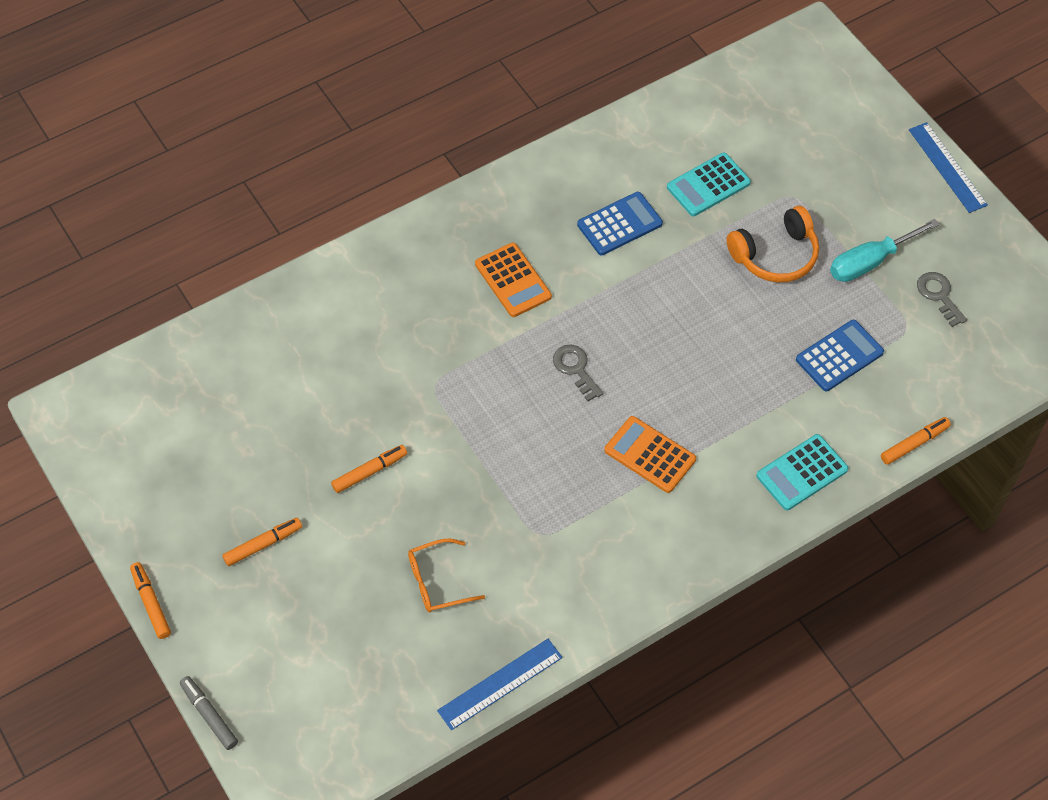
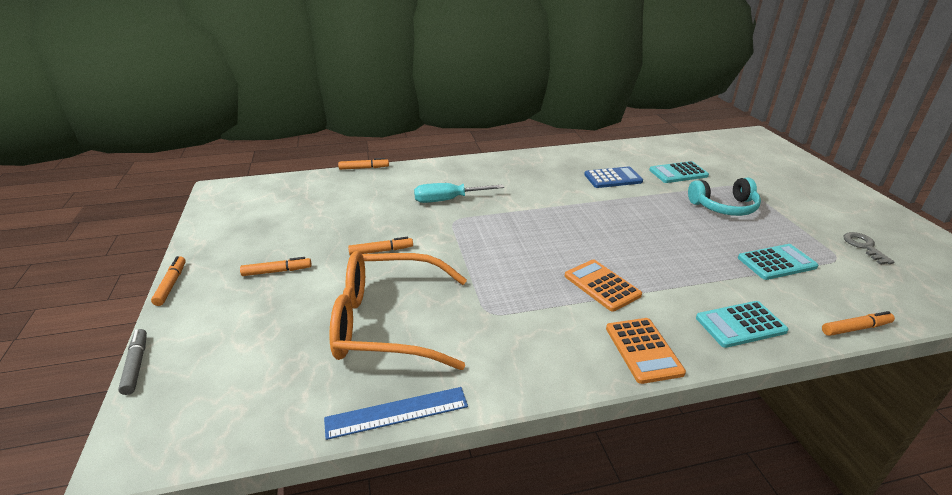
camera: 20 degrees right, 25 degrees down
orange glasses [408,539,485,612] -> orange glasses [329,251,467,370], size x2.21
orange calculator [475,243,552,317] -> orange calculator moved to [606,318,686,384]
grey key [553,345,603,401] -> none
orange headphones [726,206,819,283] -> turquoise headphones [688,178,761,216]
blue calculator [796,320,884,391] -> turquoise calculator [738,244,818,280]
turquoise screwdriver [830,219,940,282] -> turquoise screwdriver moved to [414,183,504,203]
blue ruler [909,122,988,213] -> none
none -> orange marker [338,158,389,170]

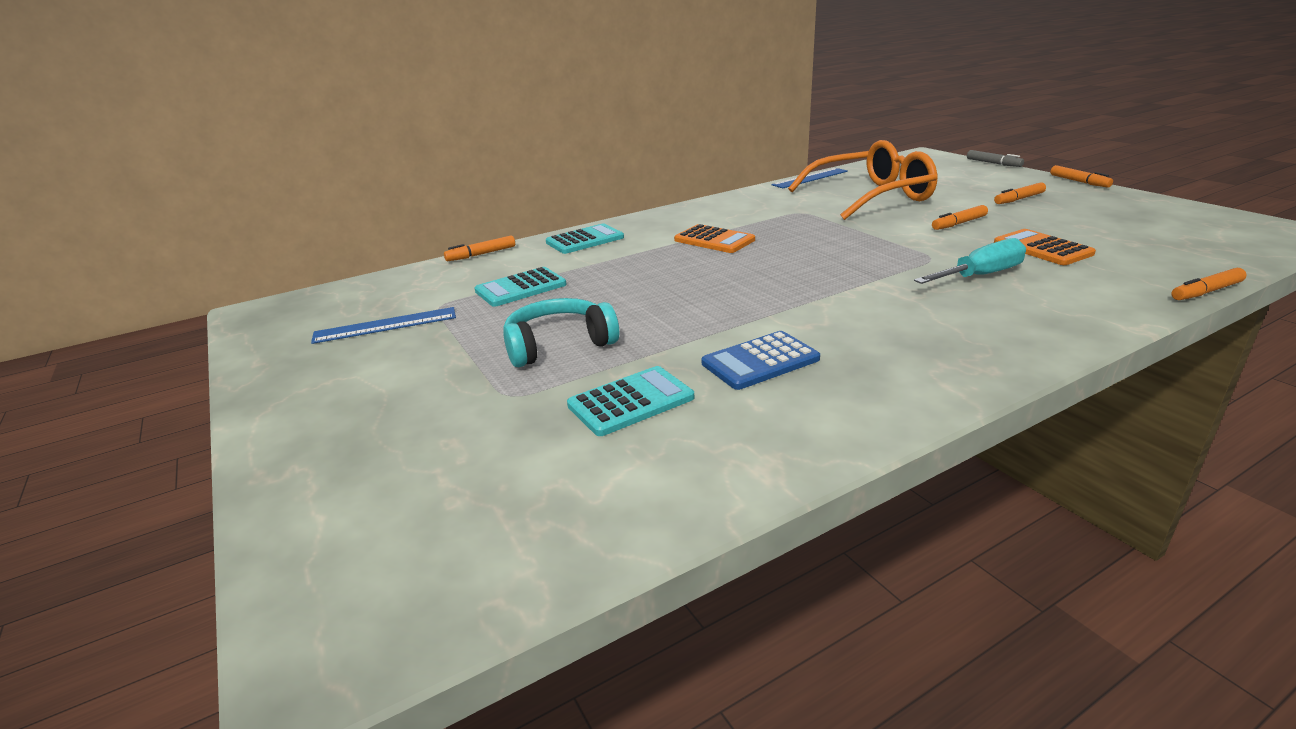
camera: 165 degrees right, 5 degrees down
orange calculator [606,318,686,384] -> orange calculator moved to [994,229,1096,265]
grey key [844,232,894,265] -> blue ruler [311,307,456,344]

